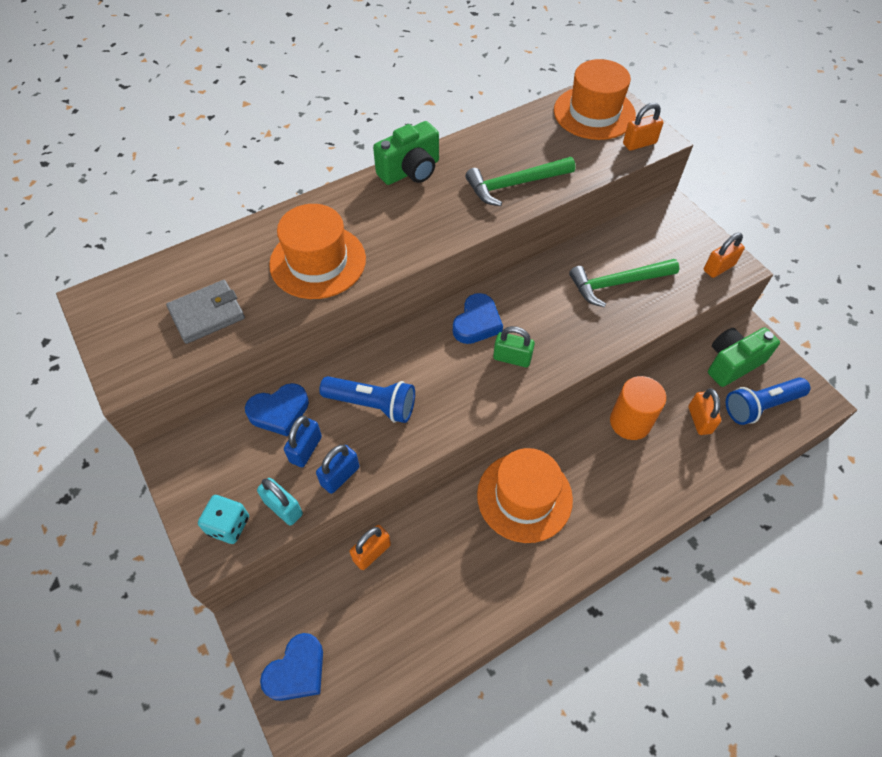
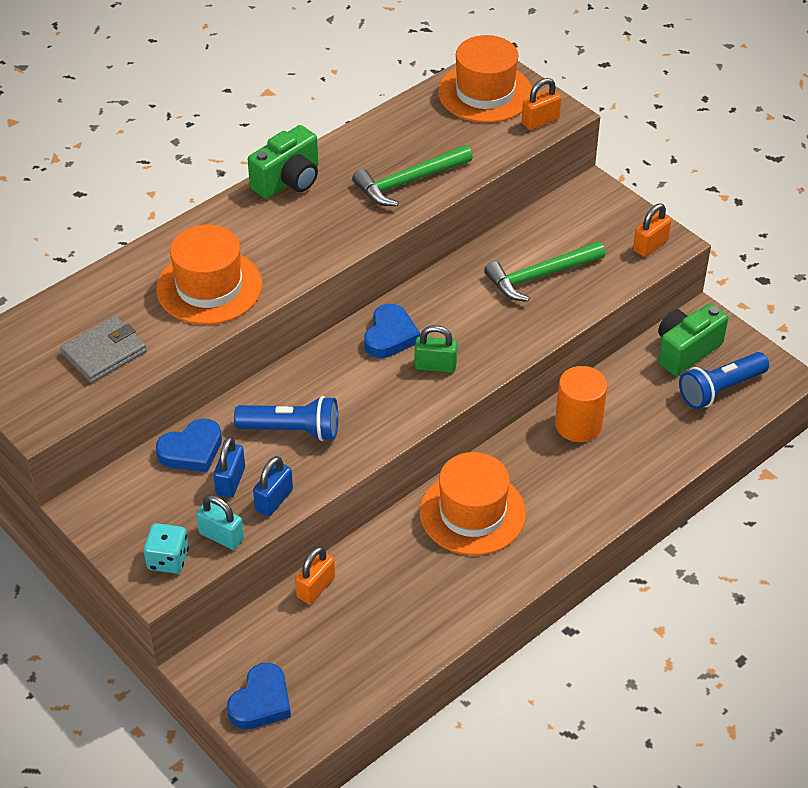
camera: 10 degrees left, 10 degrees down
orange padlock [688,389,721,435] -> none

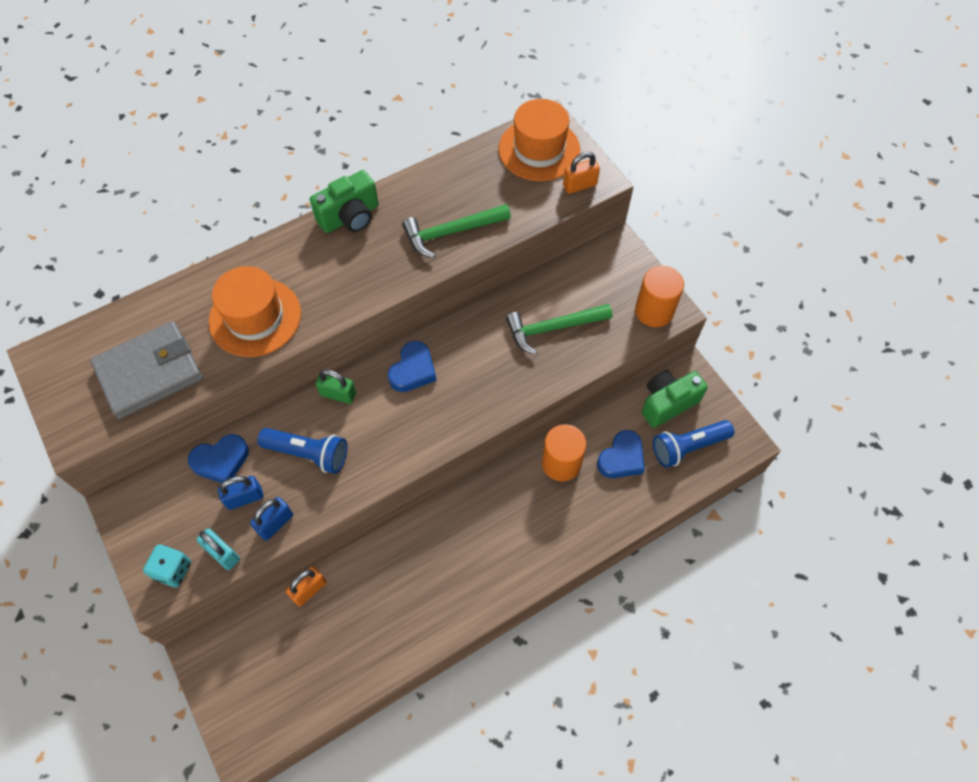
camera: 10 degrees right, 15 degrees up
grey wallet [60,316,147,383] -> grey wallet [90,321,202,419], size x1.51
blue padlock [213,437,245,498] -> blue padlock turned 45 degrees clockwise [218,476,263,510]
blue heart [227,663,291,729] -> blue heart moved to [597,430,645,478]
green padlock [415,325,457,373] -> green padlock moved to [316,369,356,404]
orange hat [420,452,526,555] -> none
orange padlock [633,204,671,257] -> orange cylinder [635,266,684,327]

